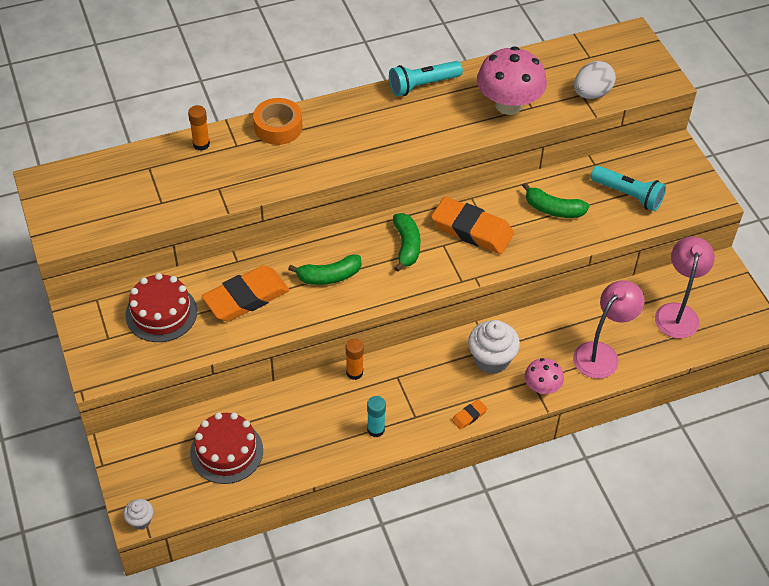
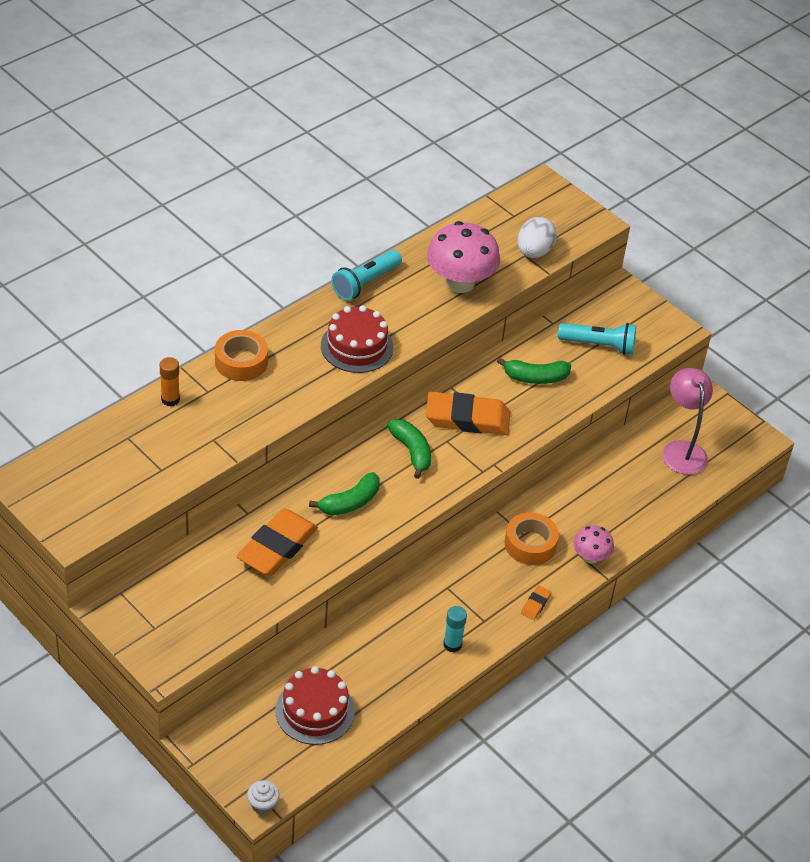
camera: 25 degrees left, 5 degrees down
red cake [125,273,197,342] -> red cake moved to [321,305,393,373]
orange glue stick [346,339,364,380] -> none
white cupcake [468,320,520,374] -> orange tape [505,512,559,565]
pink lamp [573,280,645,379] -> none

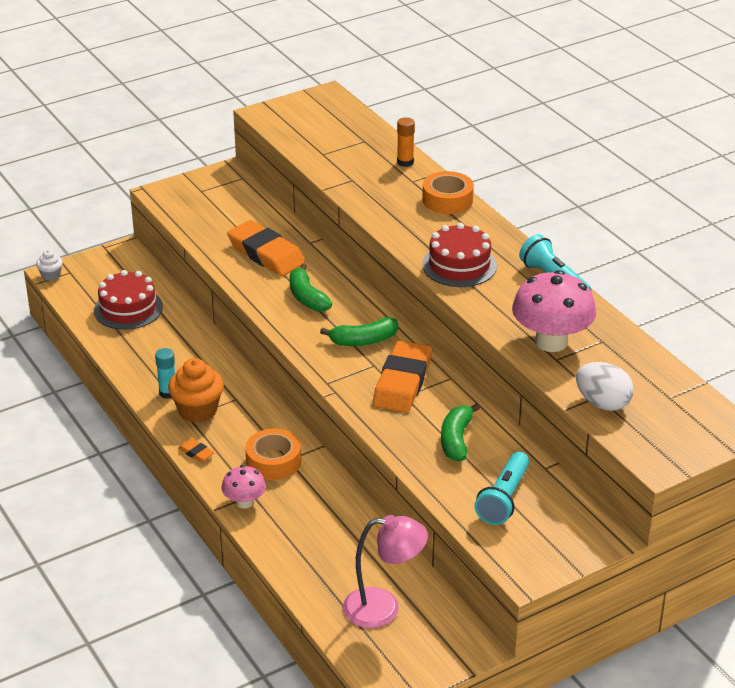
camera: 105 degrees right, 10 degrees down
none -> orange cupcake [168,358,224,423]

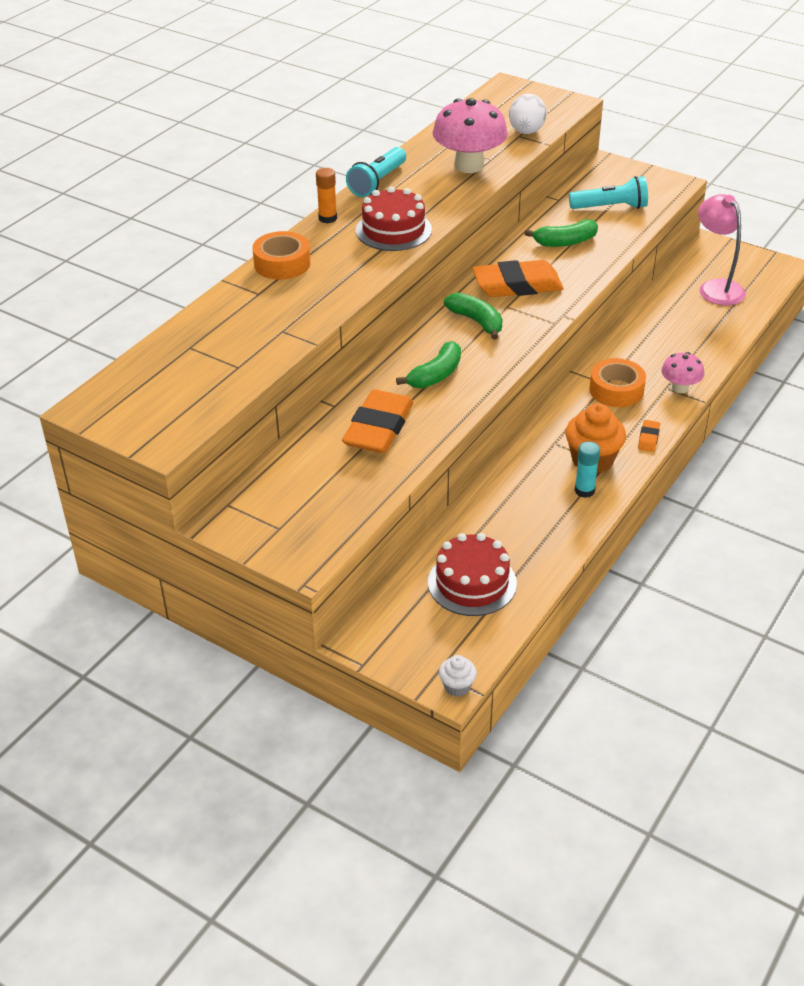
camera: 115 degrees left, 5 degrees up
orange glue stick [397,117,415,167] -> orange glue stick moved to [316,168,337,224]

